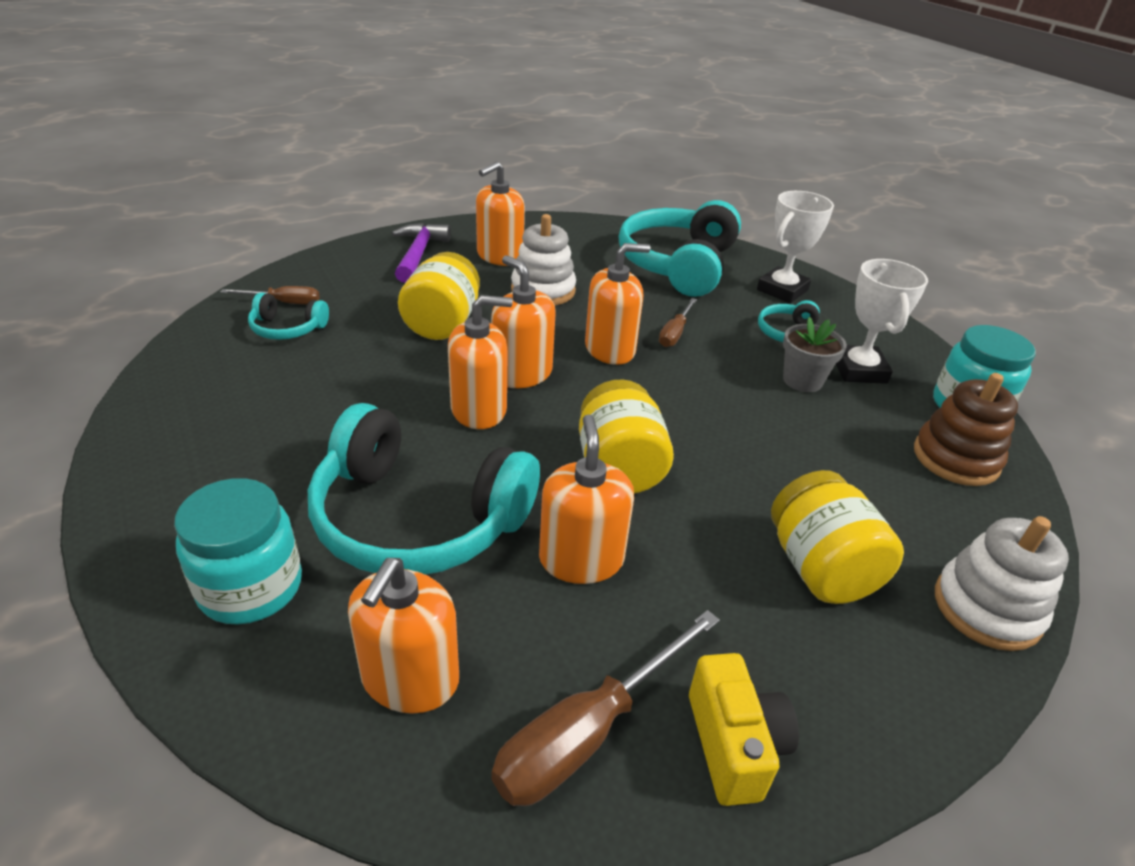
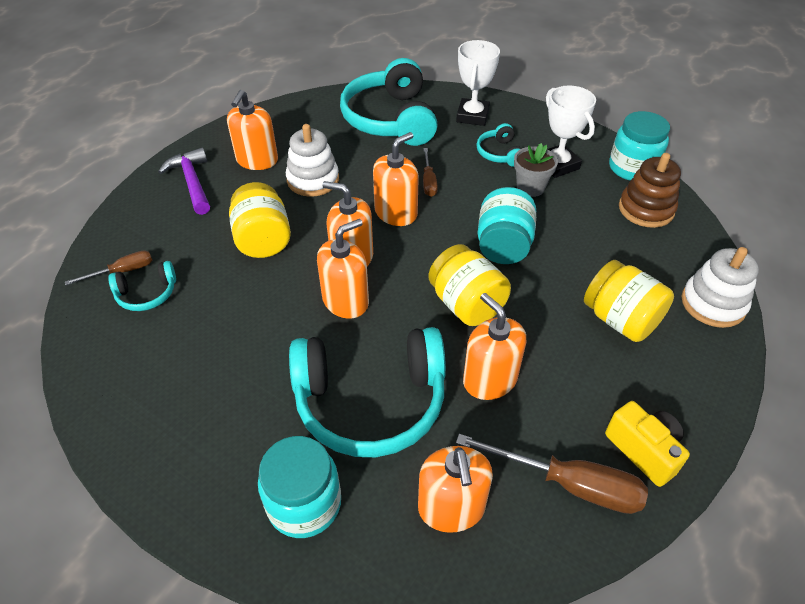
camera: 25 degrees left, 10 degrees up
brown screwdriver [491,610,720,806] -> brown screwdriver turned 90 degrees counterclockwise [456,434,648,514]
none -> turquoise jar [478,187,536,264]

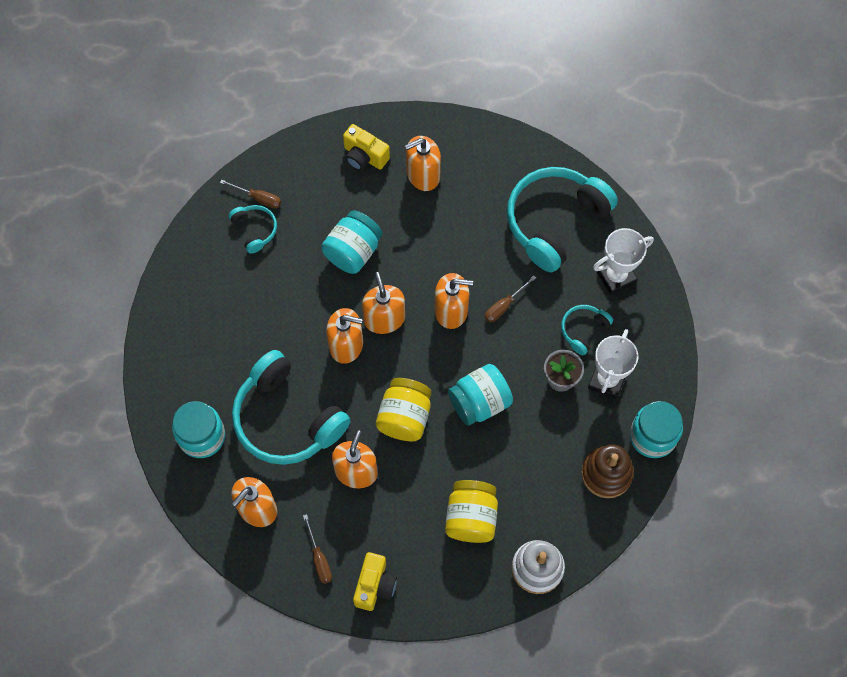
camera: 50 degrees right, 20 degrees up
turquoise headphones [108,261,176,311] -> turquoise headphones turned 150 degrees counterclockwise [228,205,277,254]
purple hammer [158,148,210,215] -> yellow camera [343,124,390,171]
yellow jar [229,182,291,258] -> turquoise jar [321,210,383,274]
white stacking toy [286,124,339,197] -> none
brown screwdriver [456,434,648,514] -> brown screwdriver [303,514,332,584], size x0.57

